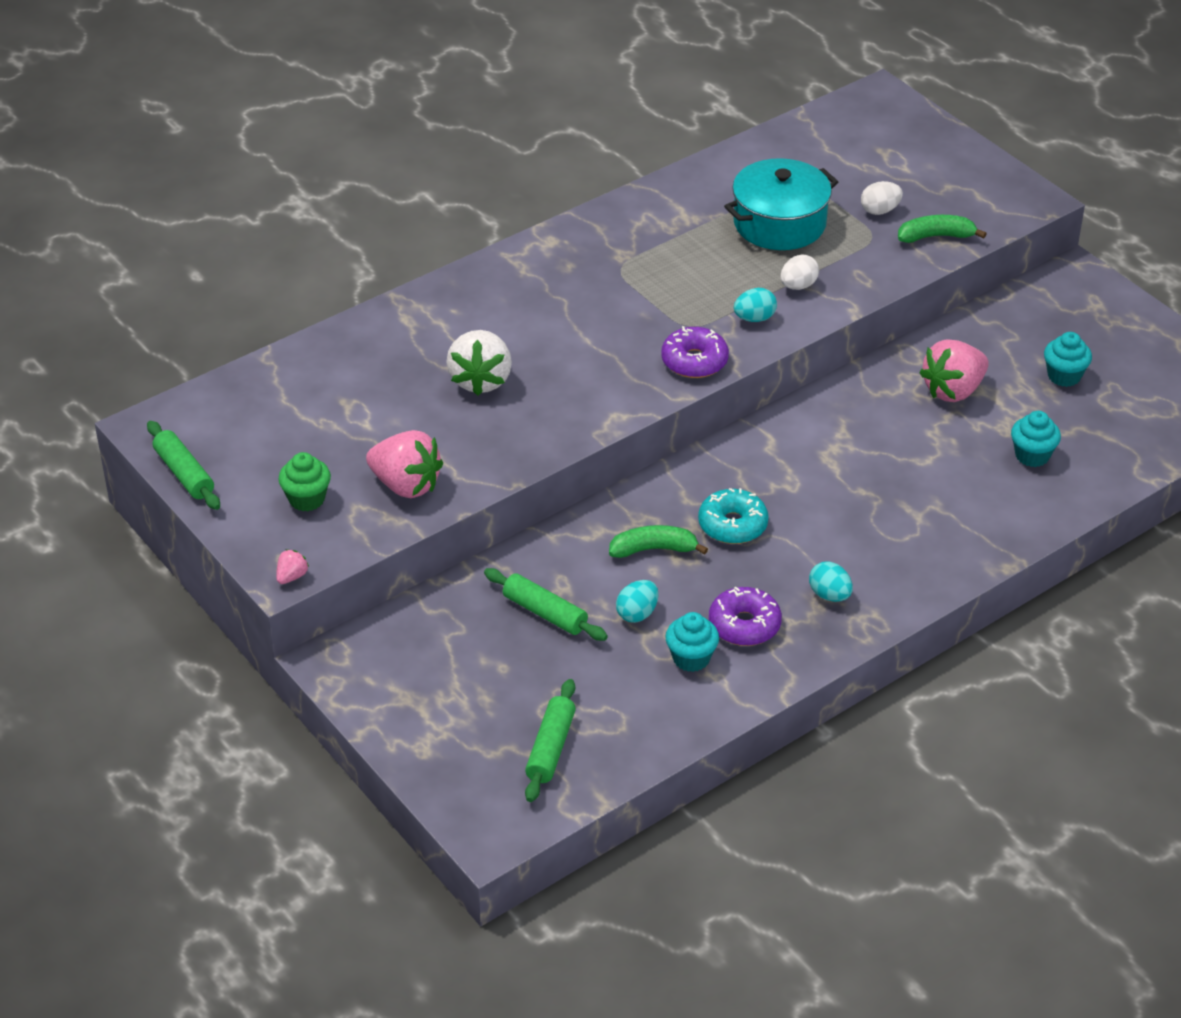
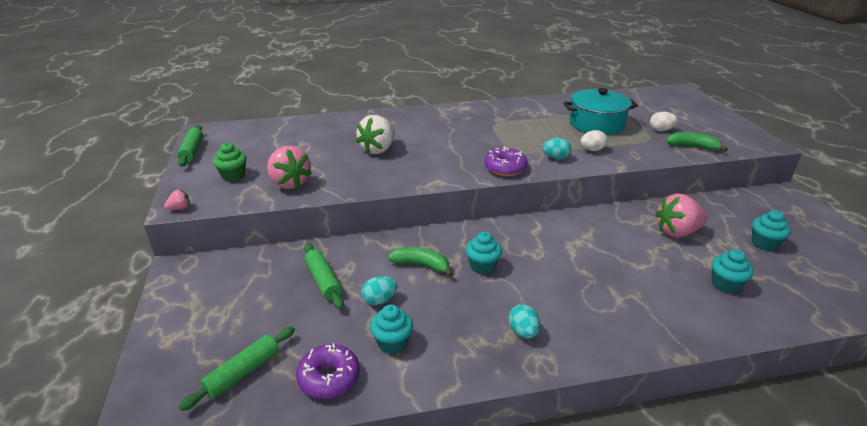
camera: 25 degrees right, 10 degrees down
turquoise donut [698,488,769,544] -> turquoise cupcake [466,232,502,274]
purple donut [709,586,782,646] -> purple donut moved to [296,343,360,399]

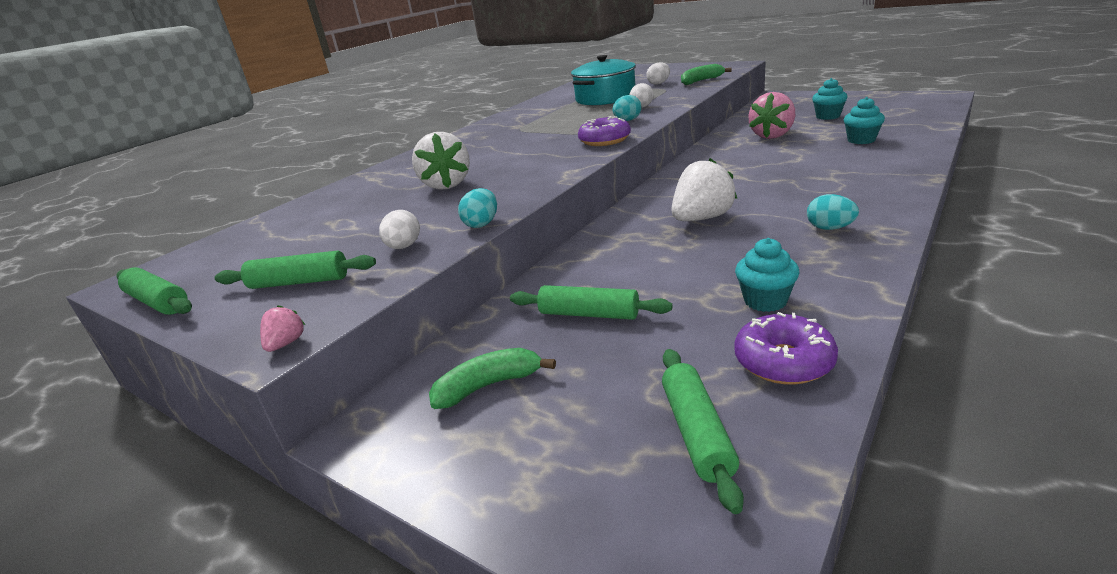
camera: 40 degrees left, 5 degrees down
green cupcake [213,142,247,182] -> green rolling pin [215,251,376,289]
pink strawberry [267,146,312,189] -> white egg [379,210,420,249]
turquoise egg [362,276,398,305] -> turquoise egg moved to [458,188,497,228]
green banana [388,247,453,277] -> green banana moved to [429,348,556,409]
turquoise cupcake [466,232,502,274] -> white strawberry [671,158,737,221]

